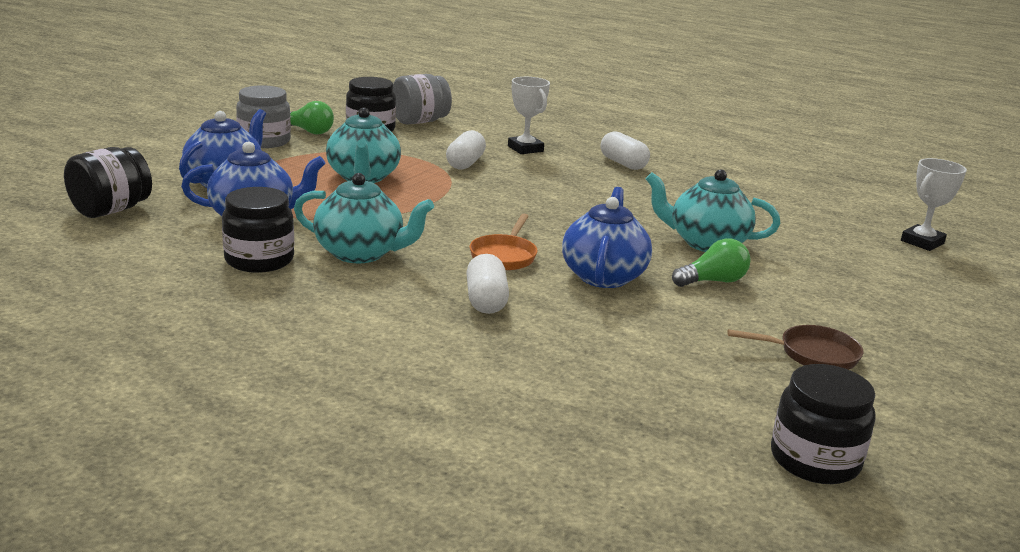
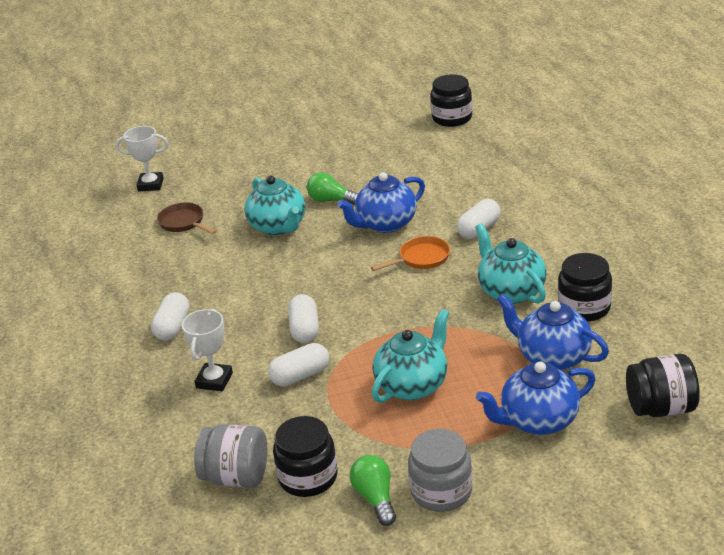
camera: 130 degrees left, 10 degrees up
brown pan [727,325,863,370] -> brown pan moved to [157,202,217,234]
none -> white capsule [288,294,319,343]

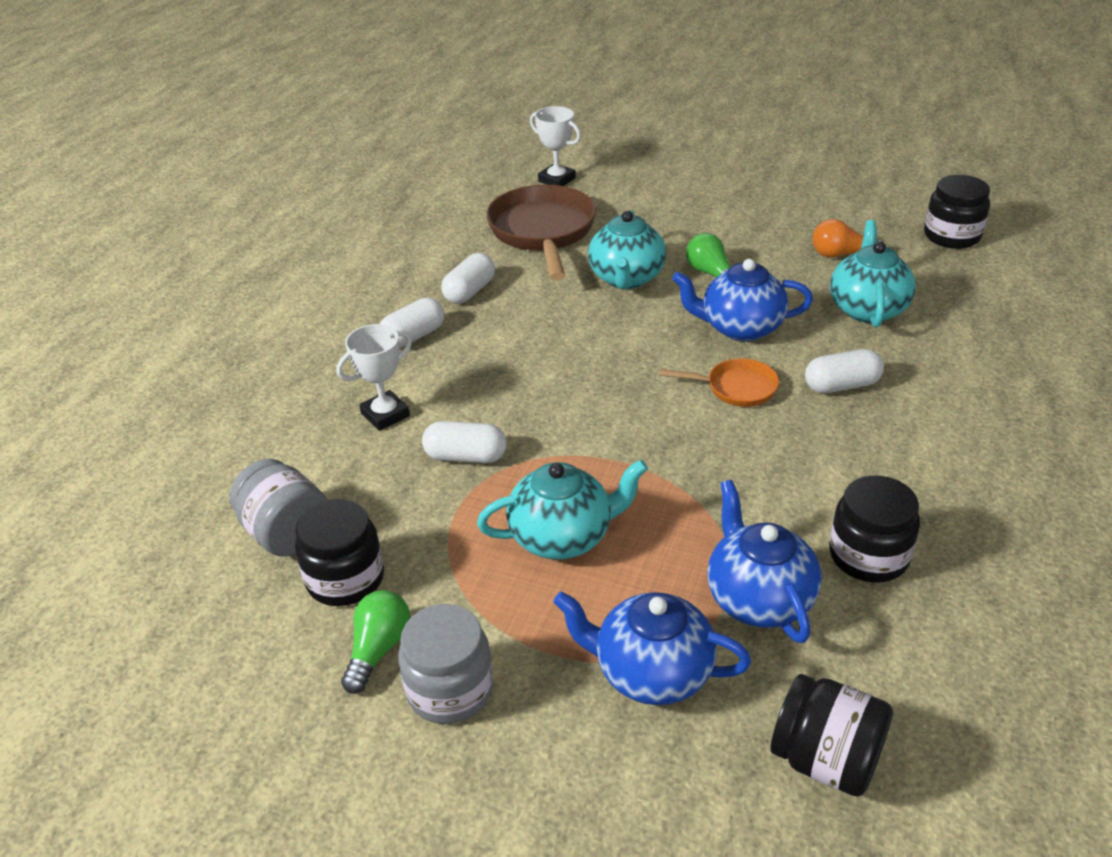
camera: 35 degrees right, 5 degrees up
brown pan [157,202,217,234] -> brown pan [486,185,596,280], size x1.95
white capsule [288,294,319,343] -> white capsule moved to [441,253,495,304]
turquoise teapot [475,223,547,304] -> turquoise teapot moved to [830,220,916,327]
none -> orange light bulb [812,219,883,257]

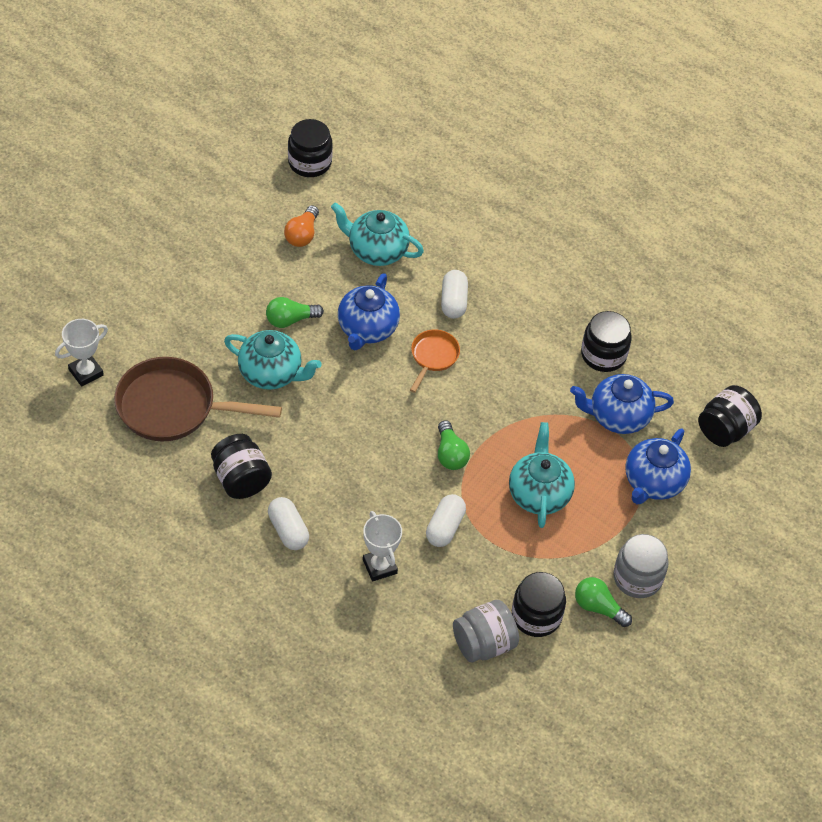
camera: 80 degrees left, 15 degrees up
white capsule [441,253,495,304] -> black jar [211,434,272,499]
none -> green light bulb [438,420,470,470]

